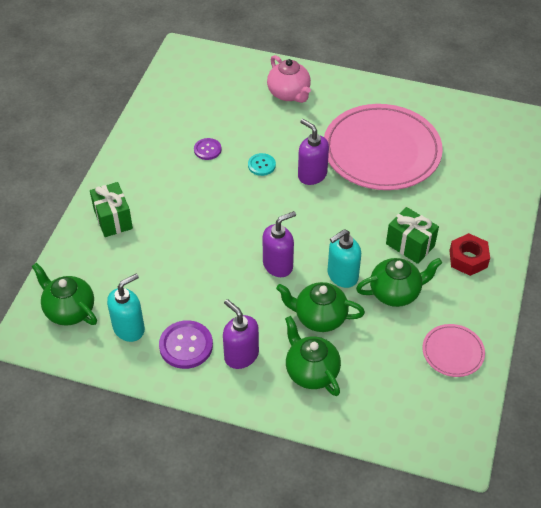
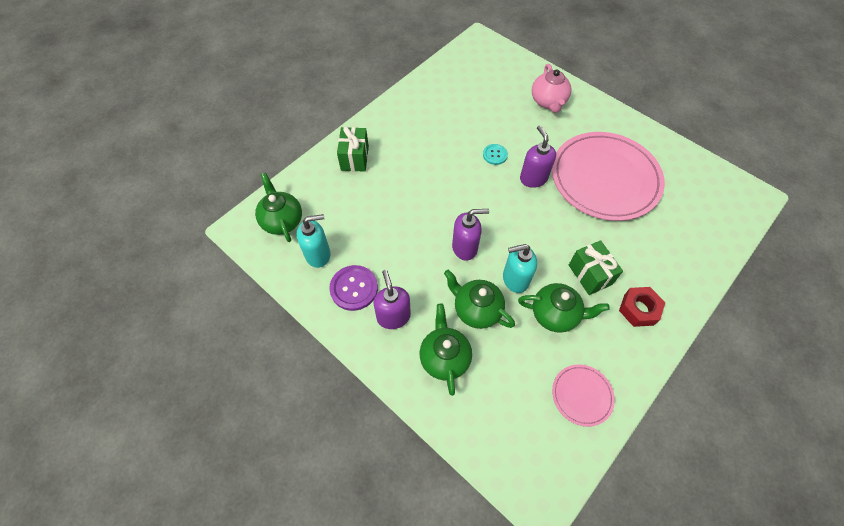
camera: 25 degrees right, 10 degrees up
purple button [194,138,221,160] -> none

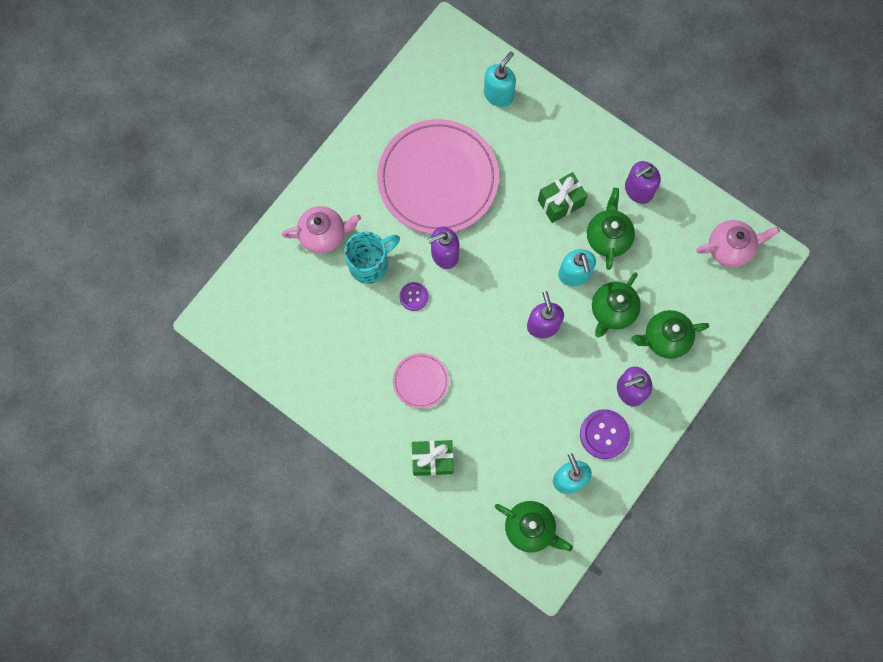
camera: 95 degrees left, 15 degrees up
green teapot [255,173,302,242] -> green teapot turned 120 degrees counterclockwise [495,501,573,552]
turquoise button [483,144,508,165] -> purple button [400,282,428,311]
pink plate [552,365,615,427] -> pink plate moved to [393,353,449,409]
red nut [619,287,665,327] -> none
none -> turquoise mug [344,231,400,284]
none -> turquoise soap dispenser [484,51,516,107]
none -> purple soap dispenser [625,161,661,204]
none -> pink teapot [696,220,780,267]

